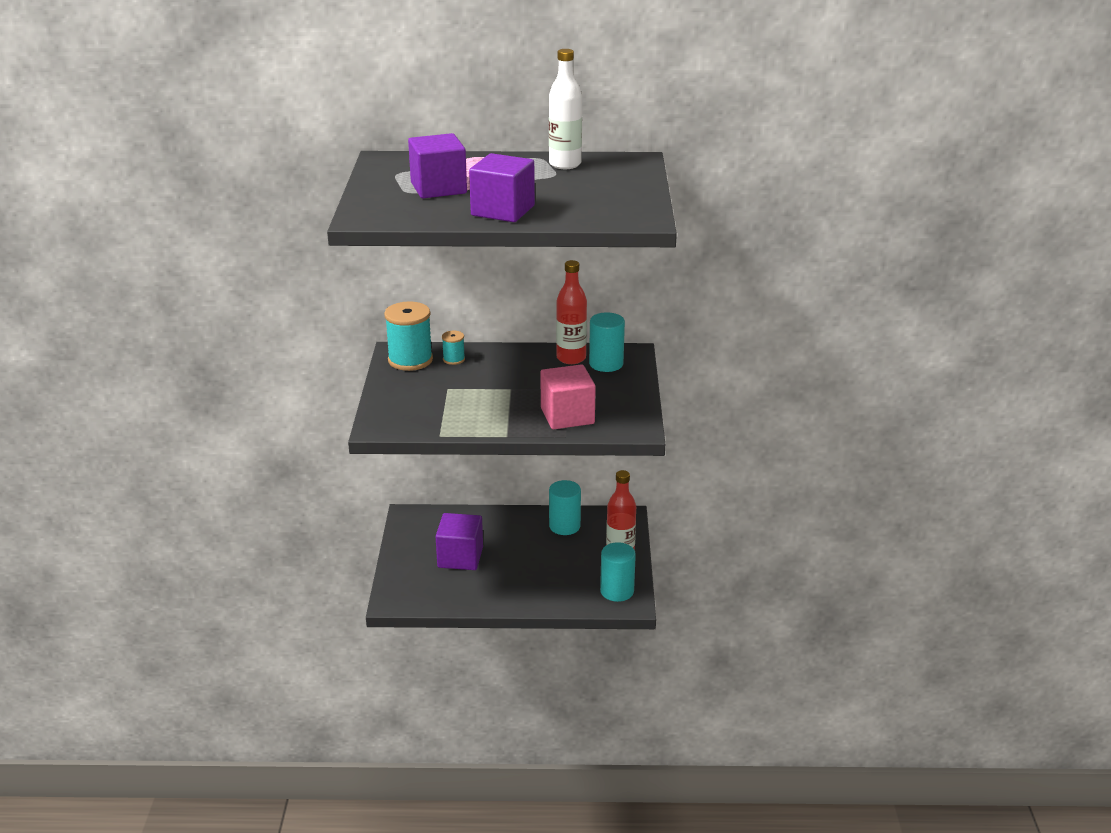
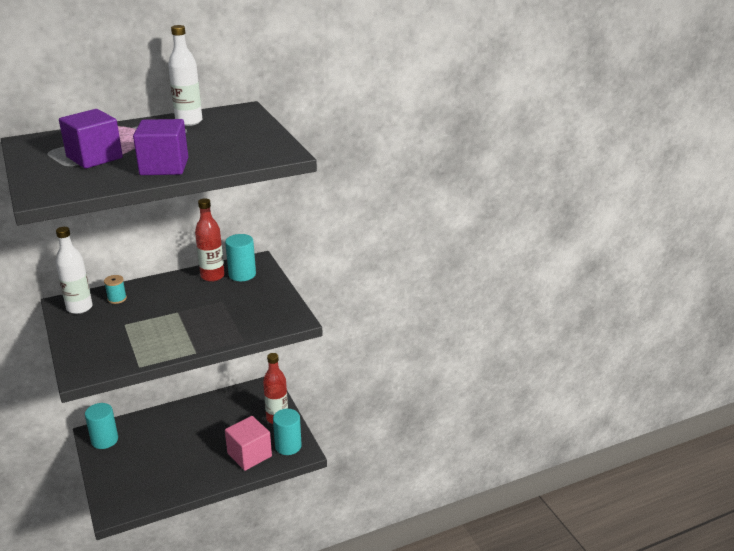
camera: 25 degrees left, 0 degrees up
turquoise spool [384,301,433,371] -> white bottle [56,227,92,314]
purple cube [436,513,483,570] -> none
pink cube [541,364,596,429] -> pink cube moved to [225,416,272,471]
turquoise cylinder [549,480,581,535] -> turquoise cylinder moved to [85,403,118,449]

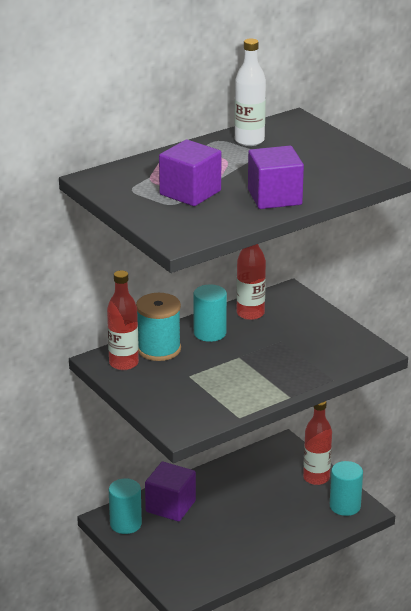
camera: 10 degrees left, 0 degrees up
white bottle [56,227,92,314] -> red bottle [107,270,139,370]
turquoise spool [104,275,127,304] -> turquoise spool [136,293,181,361], size x2.01
turquoise cylinder [225,234,256,281] -> turquoise cylinder moved to [193,284,227,342]
pink cube [225,416,272,471] -> none
none -> purple cube [145,461,196,522]

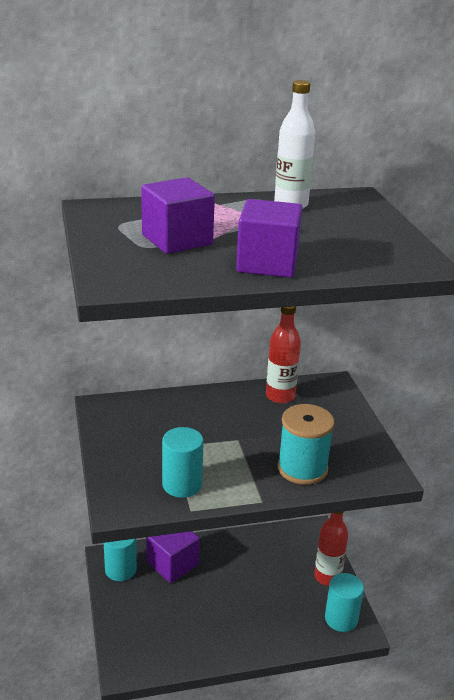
camera: 20 degrees right, 0 degrees up
red bottle [107,270,139,370] -> none
turquoise spool [136,293,181,361] -> turquoise spool moved to [278,404,335,485]
turquoise cylinder [193,284,227,342] -> turquoise cylinder moved to [162,427,204,498]

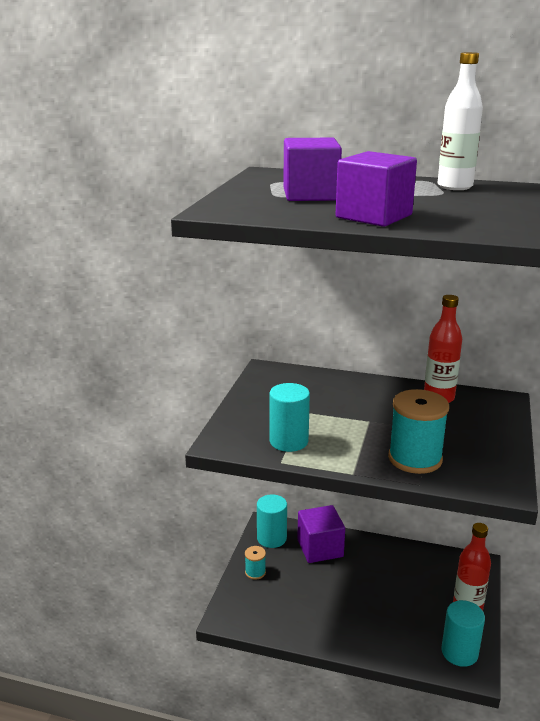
camera: 30 degrees right, 5 degrees down
none -> turquoise spool [245,546,266,580]

